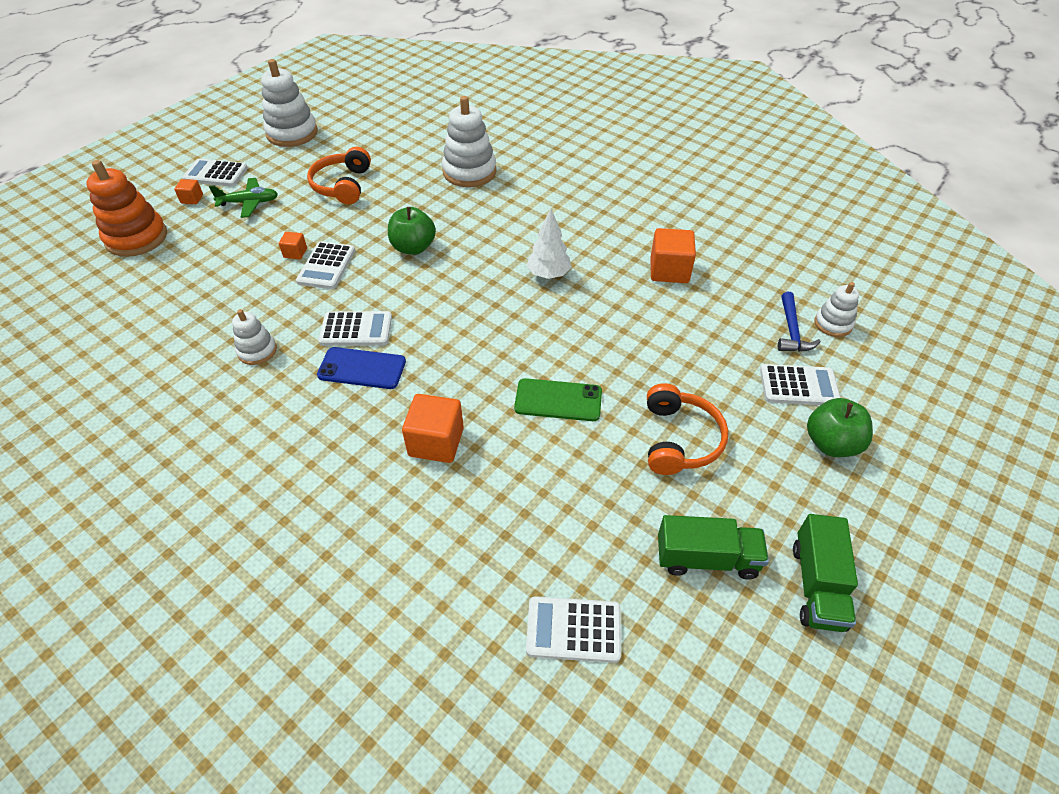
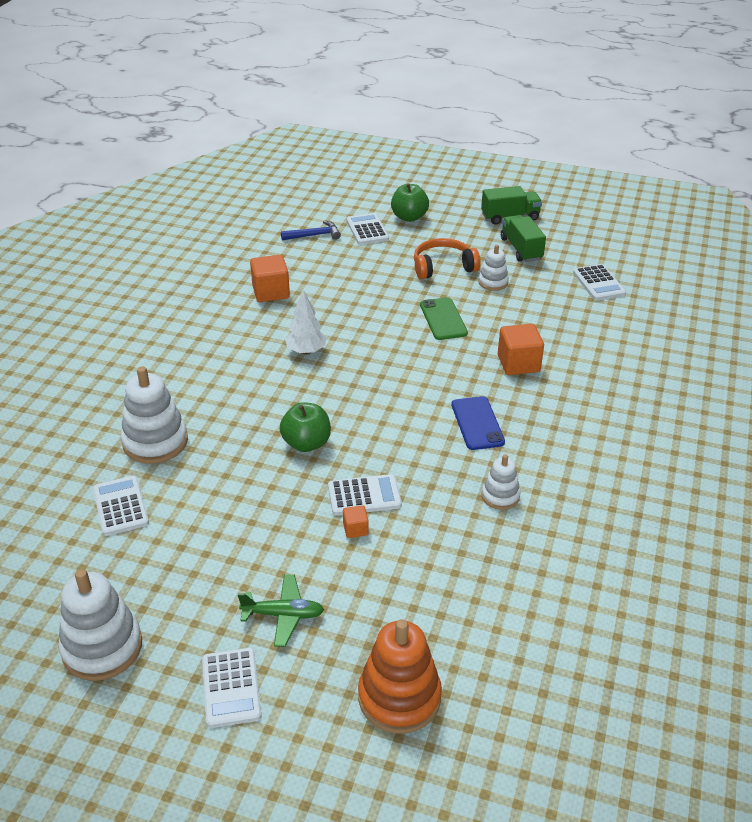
camera: 110 degrees left, 10 degrees down
orange cube [174,179,203,204] -> none
green plane [209,178,278,218] -> green plane turned 120 degrees clockwise [238,574,324,647]
orange headphones [307,147,371,205] -> none
white calculator [318,311,392,346] -> white calculator moved to [93,476,149,536]
white stacking toy [814,282,859,337] -> white stacking toy moved to [478,245,509,291]

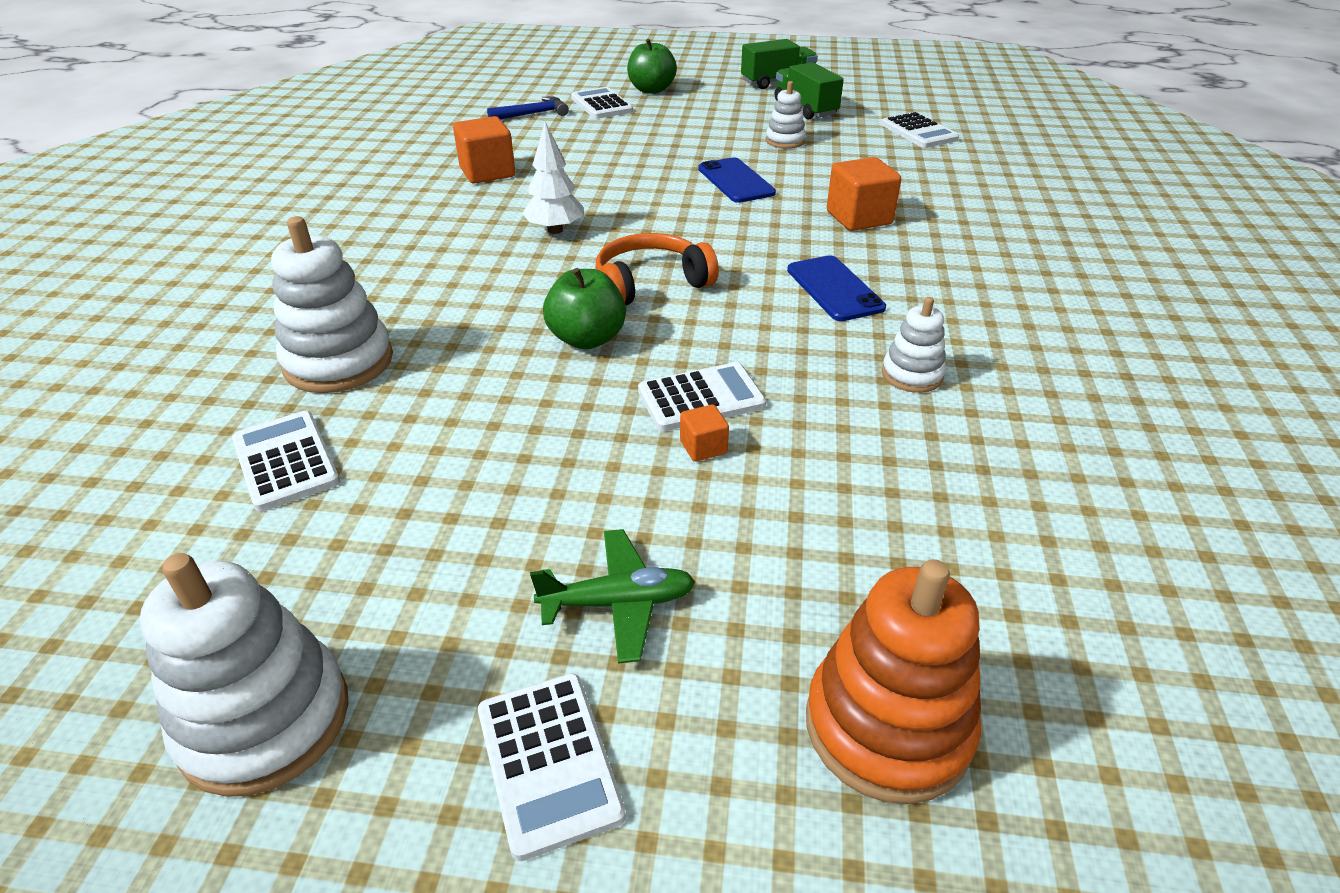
camera: 10 degrees left, 0 degrees up
orange headphones [414,238,481,279] -> orange headphones moved to [596,233,719,306]
green phone [420,297,468,340] -> blue phone [698,157,776,203]

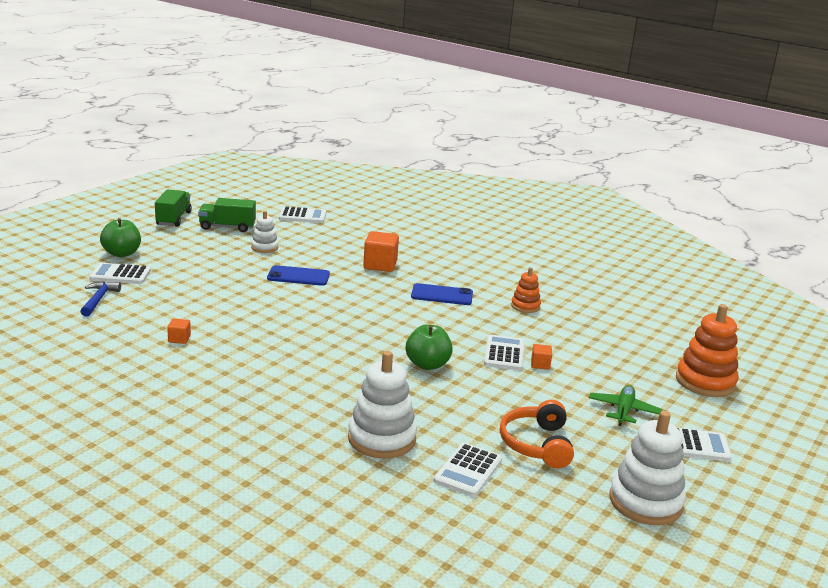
camera: 65 degrees left, 15 degrees down
white calculator [232,411,340,512] -> white calculator turned 60 degrees counterclockwise [434,443,502,497]
orange cube [453,116,515,184] -> orange cube [167,318,191,344], size x0.51
white tree [522,122,584,234] -> none
orange headphones [596,233,719,306] -> orange headphones moved to [500,400,574,469]
white stacking toy [882,297,946,393] -> orange stacking toy [511,267,541,313]

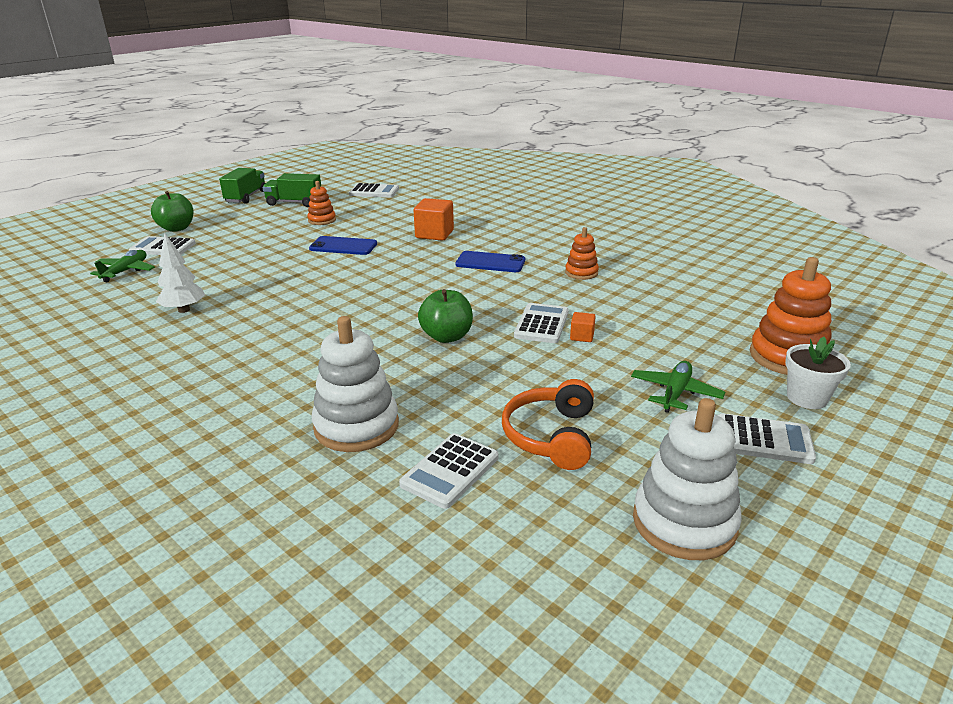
camera: 10 degrees right, 5 degrees up
blue hammer [80,281,121,317] -> green plane [90,250,155,282]
orange cube [167,318,191,344] -> white tree [156,233,205,313]
white stacking toy [251,211,278,253] -> orange stacking toy [307,181,336,225]
none -> white flower pot [785,337,851,409]

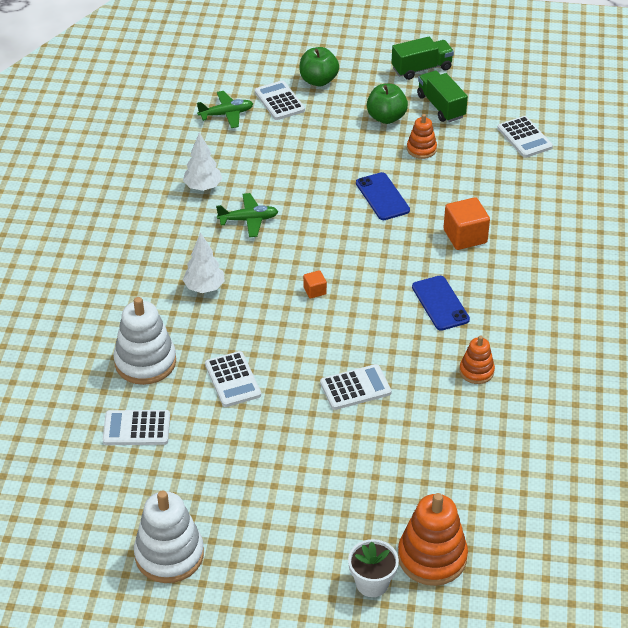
camera: 55 degrees right, 15 degrees up
green apple [418,289,473,343] -> green apple moved to [367,84,408,124]
orange headphones [502,379,594,470] -> none
orange cube [570,312,596,342] -> orange cube moved to [303,270,327,299]
green plane [631,361,725,413] -> green plane moved to [216,193,278,237]
white calculator [718,413,816,464] -> white calculator moved to [205,351,261,407]
none -> white tree [183,233,225,293]

